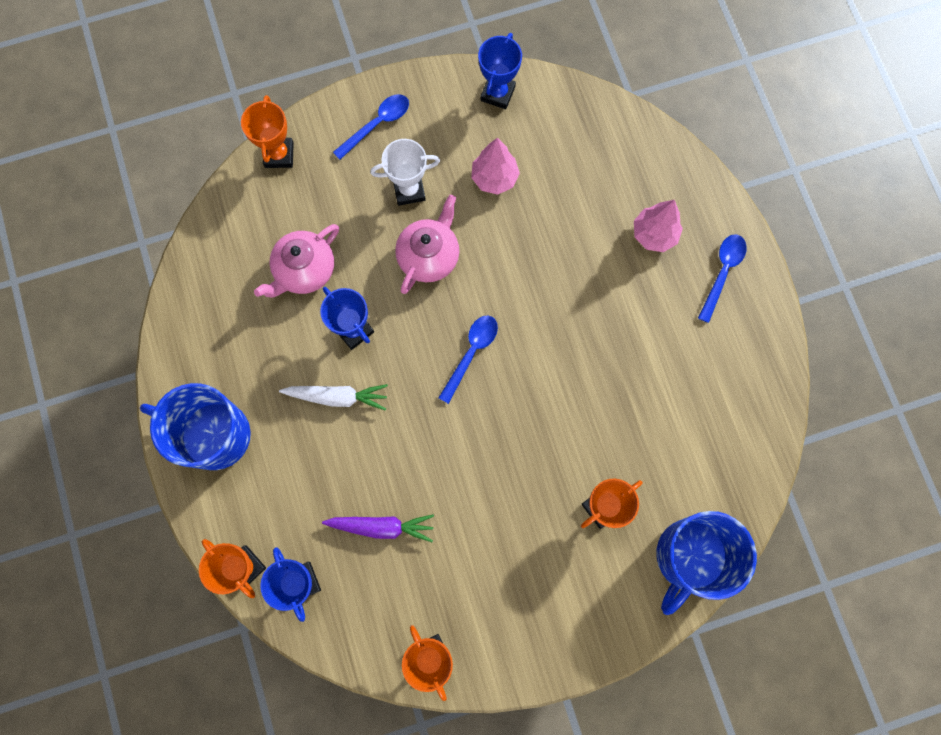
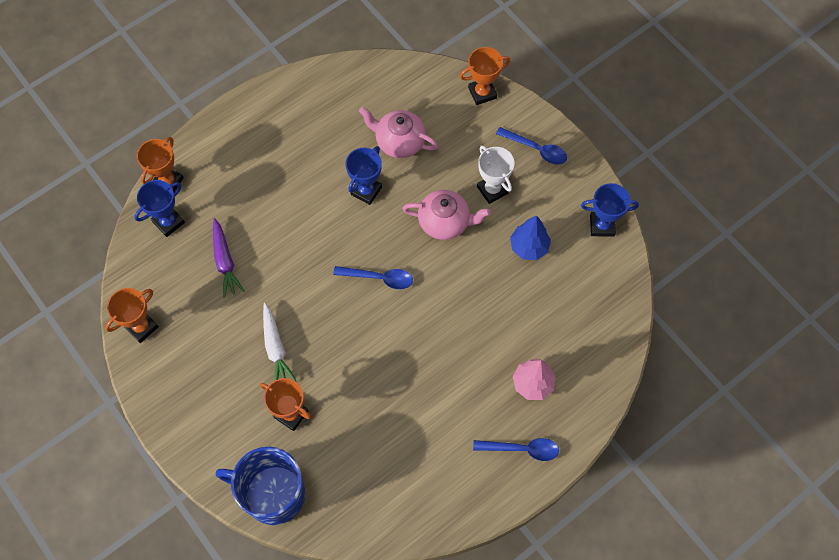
camera: 70 degrees right, 10 degrees down
blue mug [140,383,251,470] -> none
white carrot [279,384,388,411] -> white carrot moved to [263,303,296,381]
pink tree [471,138,520,195] -> blue tree [510,216,551,260]

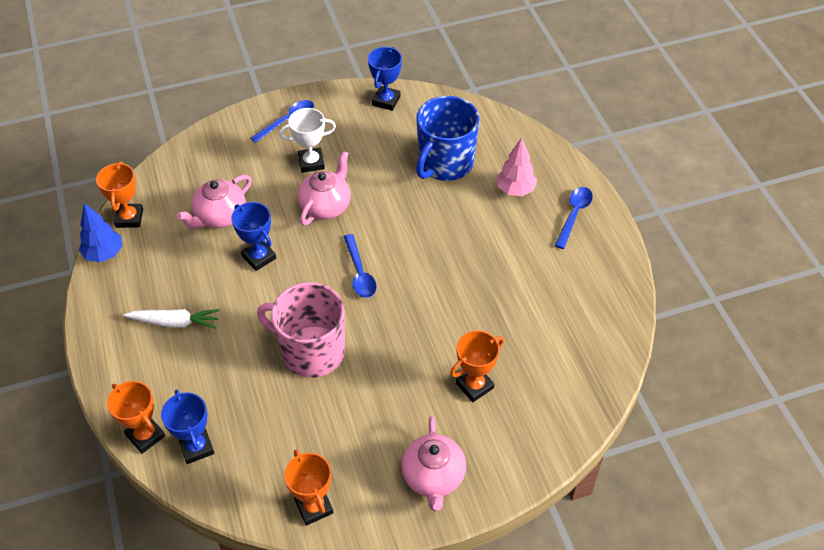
camera: 70 degrees left, 15 degrees down
purple carrot [213,218,244,298] -> none
blue mug [216,447,305,525] -> blue mug moved to [416,96,479,181]
white carrot [263,303,296,381] -> white carrot moved to [123,309,220,329]
blue spoon [333,266,413,289] -> blue spoon turned 135 degrees clockwise [344,234,377,298]
orange trophy [459,47,510,105] -> orange trophy moved to [96,161,143,228]
blue tree [510,216,551,260] -> blue tree moved to [79,203,123,262]
none -> pink mug [257,282,345,378]
none -> pink teapot [401,416,466,511]

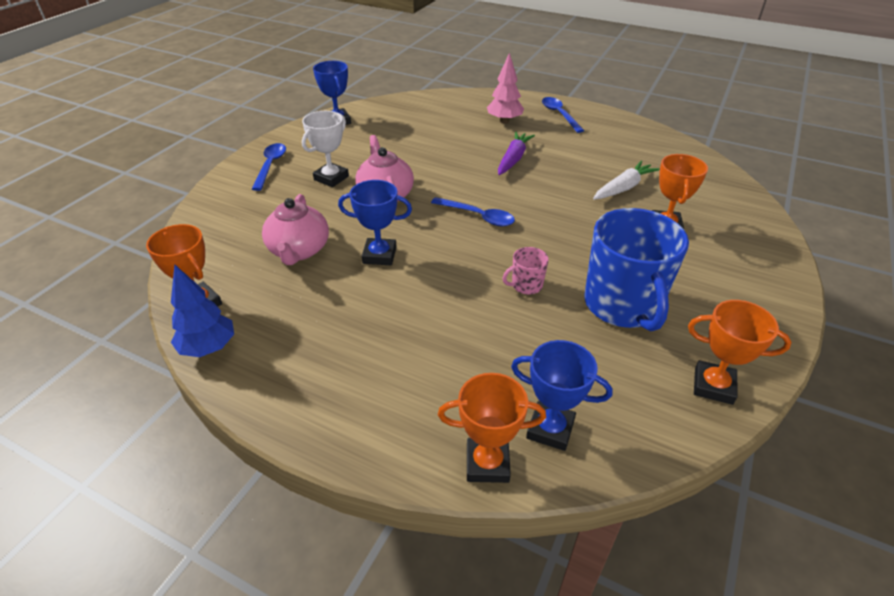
camera: 45 degrees left, 10 degrees down
white carrot [123,309,220,329] -> white carrot moved to [593,161,660,200]
pink mug [257,282,345,378] -> pink mug [503,247,549,295], size x0.42
pink teapot [401,416,466,511] -> none
blue mug [416,96,479,181] -> blue mug moved to [585,208,689,331]
none -> purple carrot [498,131,535,175]

